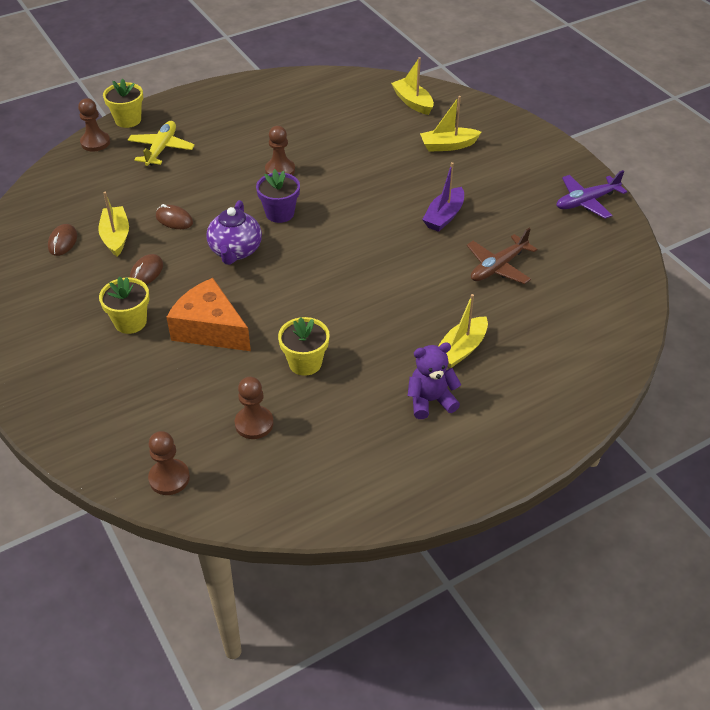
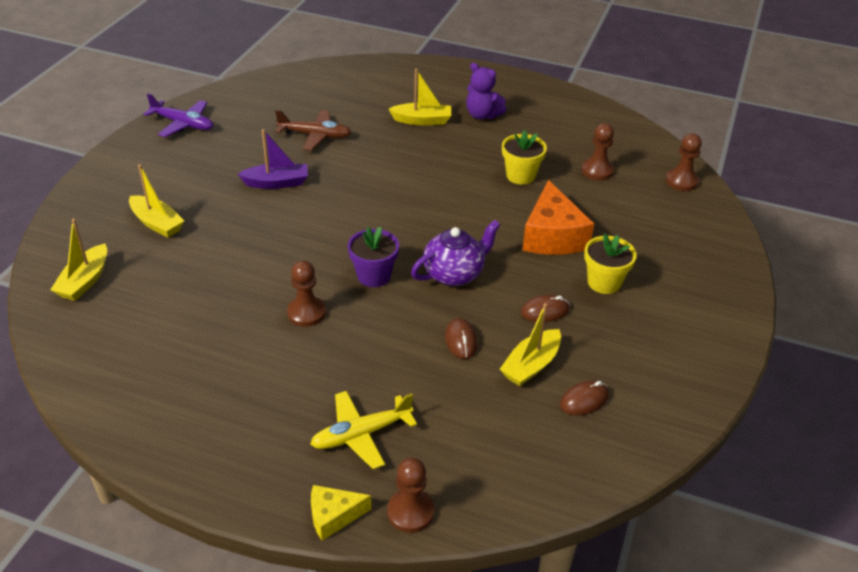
camera: 130 degrees left, 5 degrees down
yellow flower pot [103,78,143,128] -> yellow cheese [311,485,371,541]

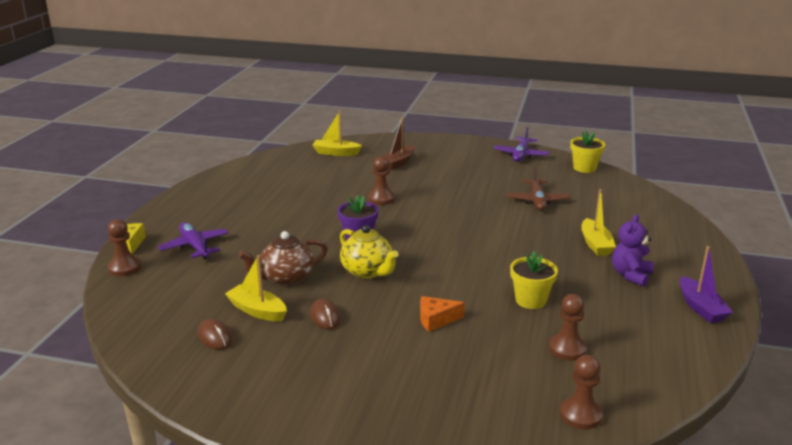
camera: 85 degrees right, 15 degrees down
yellow boat [129,164,184,237] -> brown boat [383,117,415,170]
purple boat [238,129,308,189] -> purple boat moved to [680,246,733,323]
brown pawn [287,261,326,327] -> brown pawn moved to [368,156,395,205]
yellow plane [310,391,417,469] -> purple plane [158,222,229,259]
purple teapot [411,220,500,286] -> yellow teapot [340,225,398,279]
brown mouse [445,318,478,359] -> brown teapot [239,231,327,286]
orange cheese [522,180,594,255] -> orange cheese [420,296,465,332], size x0.55
yellow flower pot [584,234,637,294] -> yellow flower pot moved to [570,131,605,173]

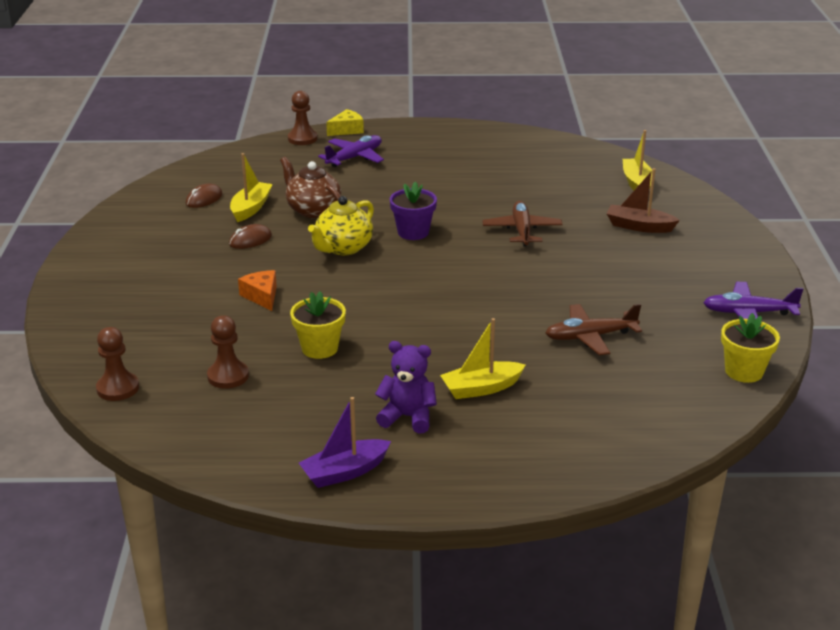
camera: 75 degrees right, 5 degrees up
brown pawn [368,156,395,205] -> brown plane [482,201,562,246]

